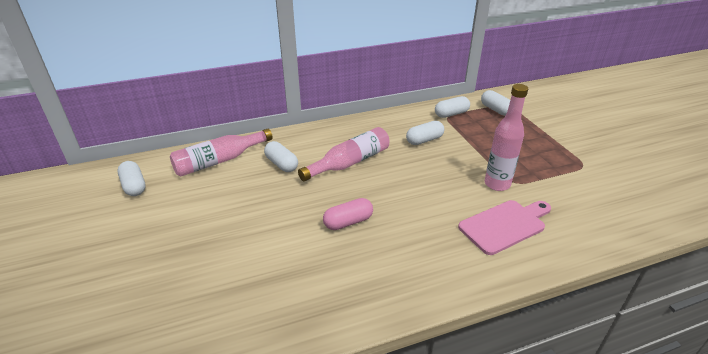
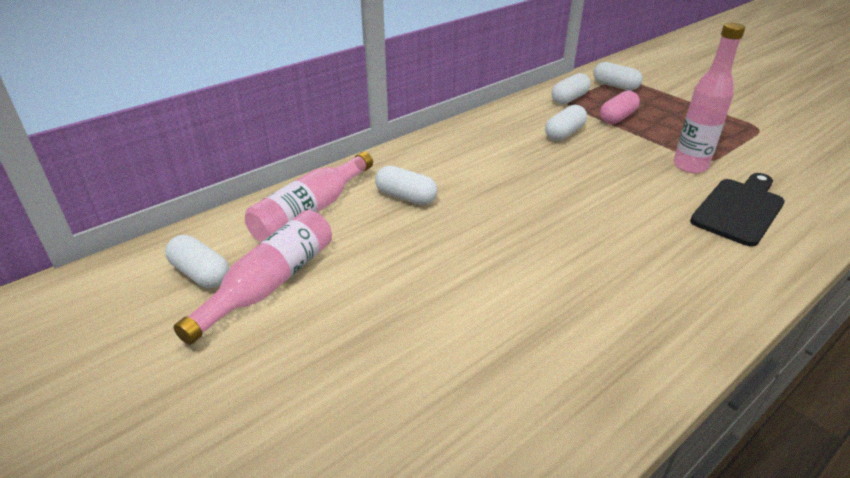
camera: 20 degrees left, 0 degrees up
pink bottle [298,127,389,181] -> pink bottle moved to [174,210,332,345]
pink capsule [323,198,373,230] -> pink capsule moved to [600,90,640,125]
pink cutting board [458,200,551,255] -> black cutting board [690,173,785,247]

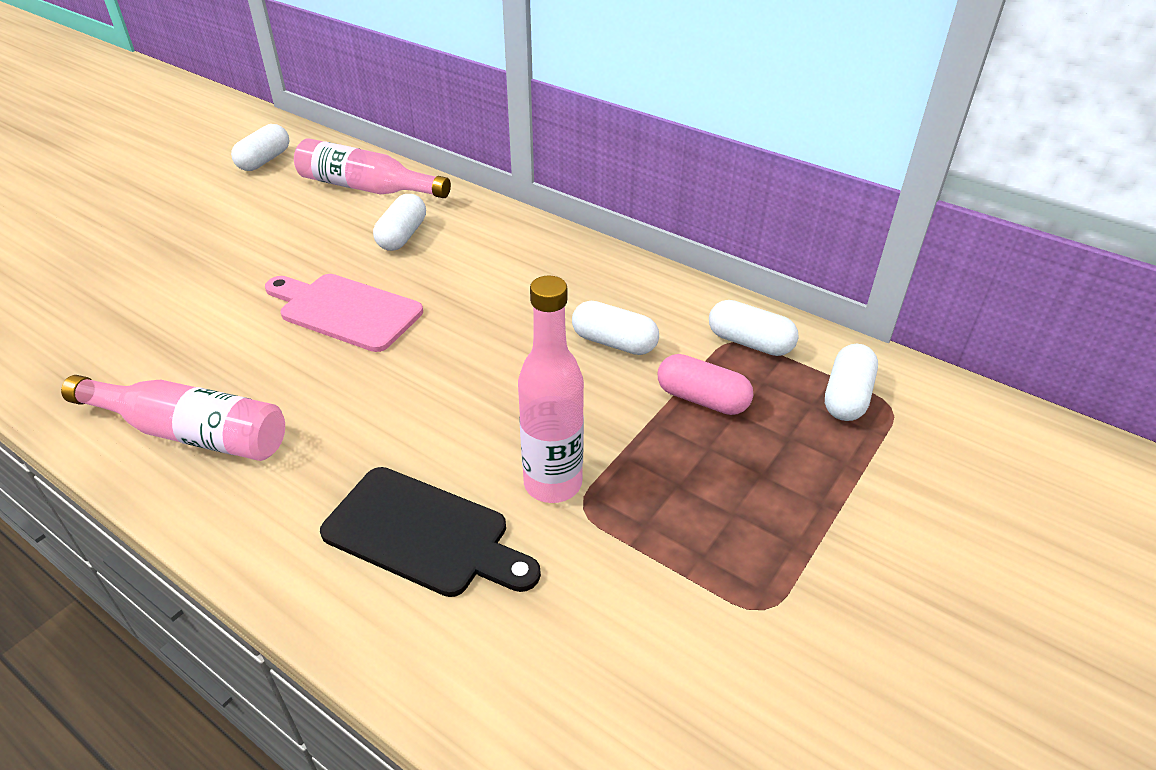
camera: 75 degrees right, 5 degrees up
pink bottle [174,210,332,345] -> pink bottle moved to [61,375,285,461]
none -> pink cutting board [265,274,423,352]

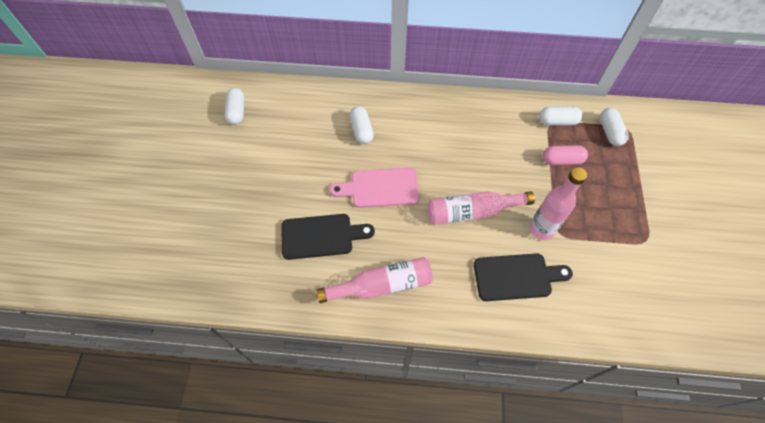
camera: 30 degrees left, 20 degrees up
pink bottle [294,138,451,198] -> pink bottle moved to [427,191,535,225]
white capsule [572,301,659,355] -> none
none -> black cutting board [281,214,375,260]

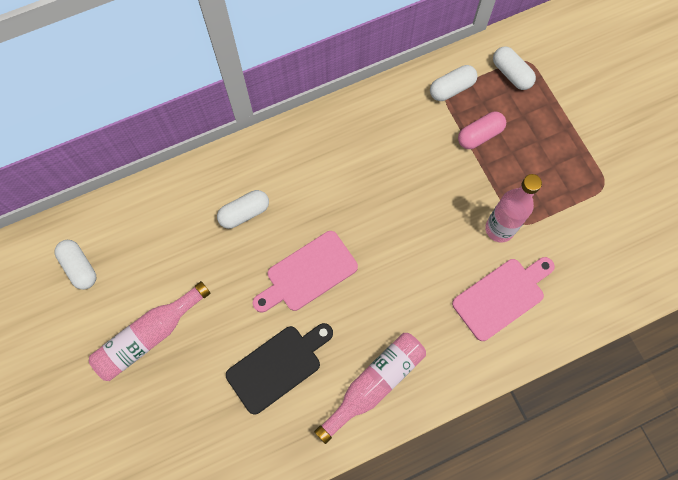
camera: 30 degrees left, 10 degrees up
white capsule [350,106,374,144] -> white capsule turned 75 degrees counterclockwise [217,190,269,229]
pink bottle [427,191,535,225] -> pink bottle moved to [89,281,211,381]
black cutting board [474,253,573,301] -> pink cutting board [452,257,555,341]

